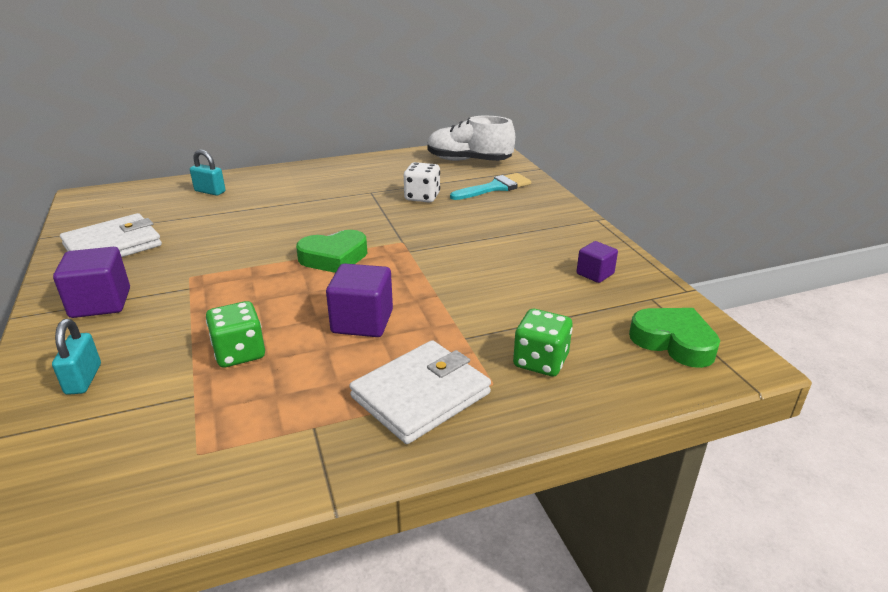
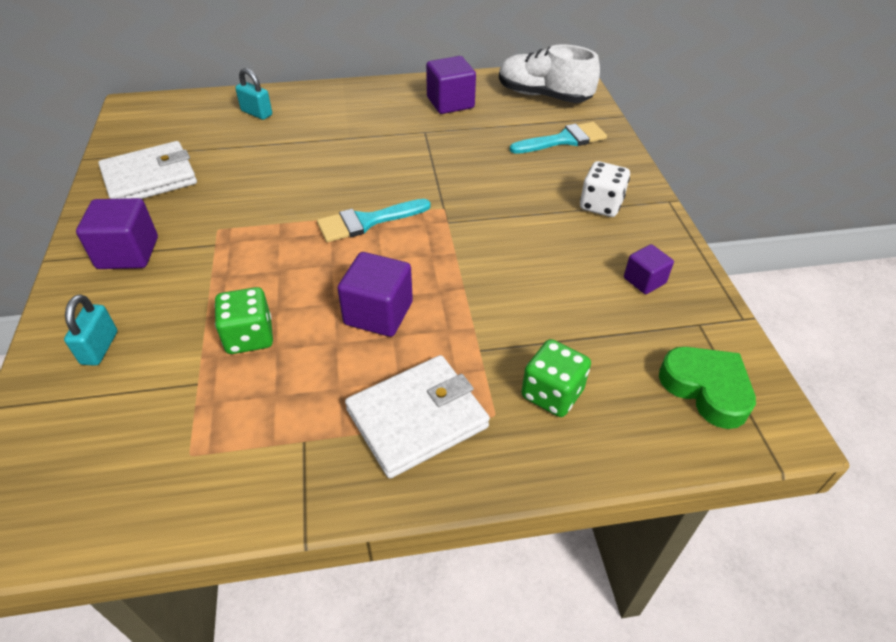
camera: 10 degrees right, 15 degrees up
green heart [296,230,367,273] -> turquoise brush [317,199,431,242]
white dice [404,162,440,203] -> white dice moved to [580,161,630,217]
none -> purple cube [426,56,476,114]

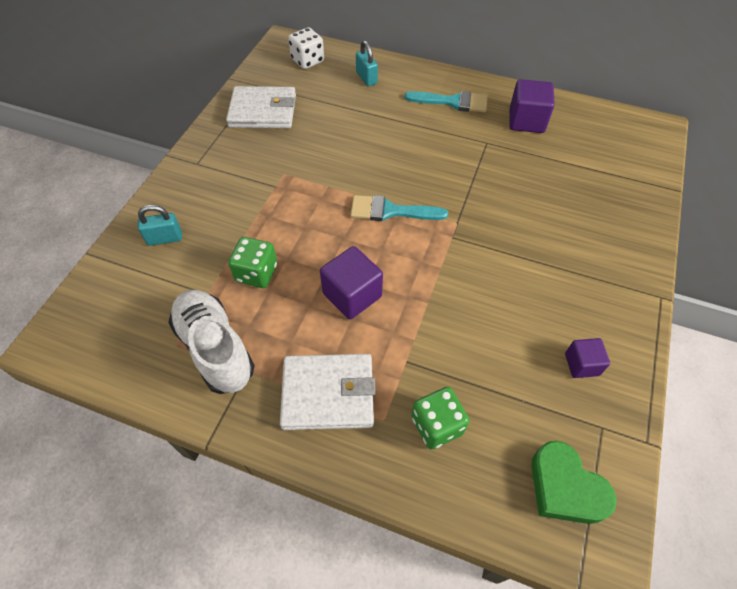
camera: 30 degrees right, 10 degrees up
turquoise padlock [64,294,117,366] -> turquoise padlock turned 45 degrees clockwise [138,205,182,246]
purple cube [76,198,158,269] -> none
white shoe [499,44,600,103] -> white shoe moved to [168,290,255,394]
turquoise brush [510,122,607,154] -> turquoise brush moved to [405,91,488,113]
white dice [580,161,630,217] -> white dice moved to [288,27,324,69]
green heart [659,347,756,429] -> green heart turned 150 degrees clockwise [531,441,616,524]

